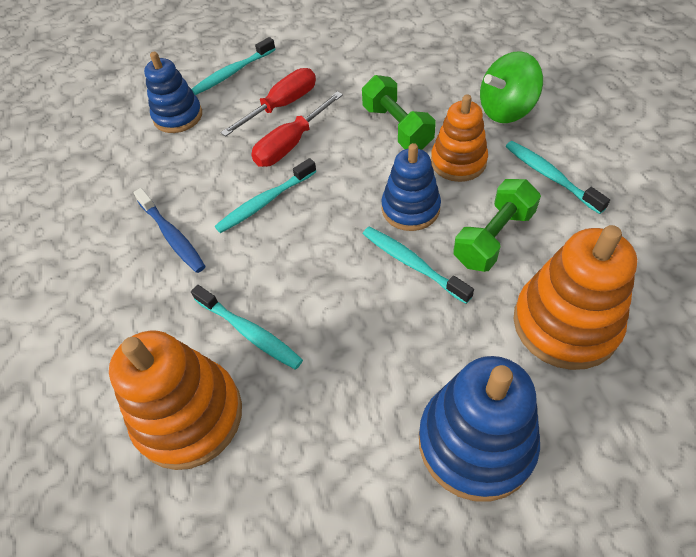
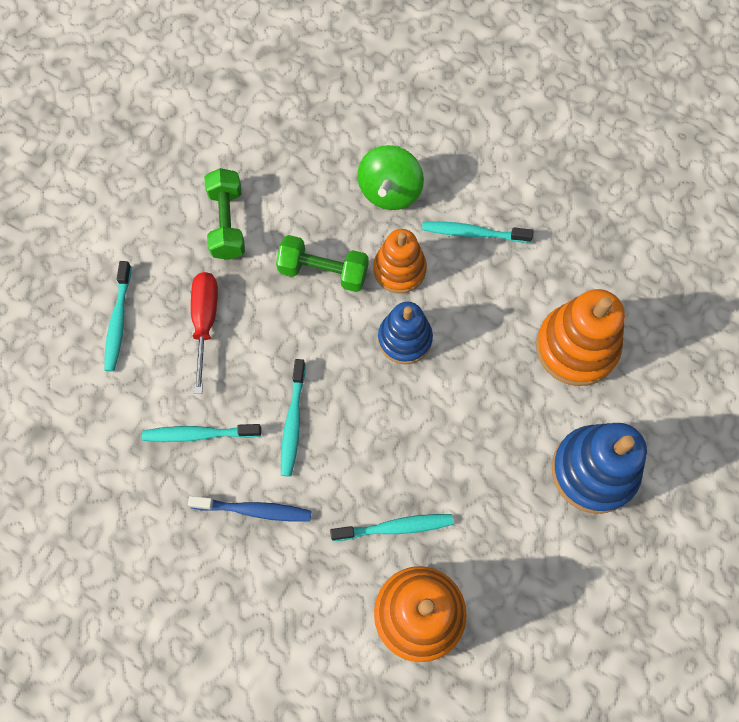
camera: 50 degrees left, 15 degrees up
blue stacking toy [144,52,202,133] -> none
red screwdriver [251,91,343,167] -> none
turquoise toothbrush [363,227,474,304] -> turquoise toothbrush moved to [142,424,261,442]
green dumbbell [453,179,541,272] -> green dumbbell moved to [204,168,245,260]

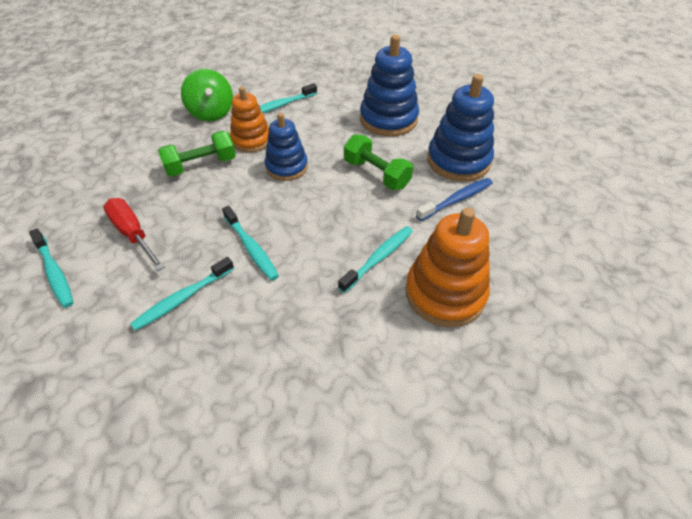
camera: 40 degrees left, 20 degrees down
blue toothbrush [188,496,311,522] -> blue toothbrush moved to [416,178,493,221]
green dumbbell [204,168,245,260] -> green dumbbell moved to [344,135,413,190]
orange stacking toy [536,289,625,386] -> blue stacking toy [360,35,419,137]

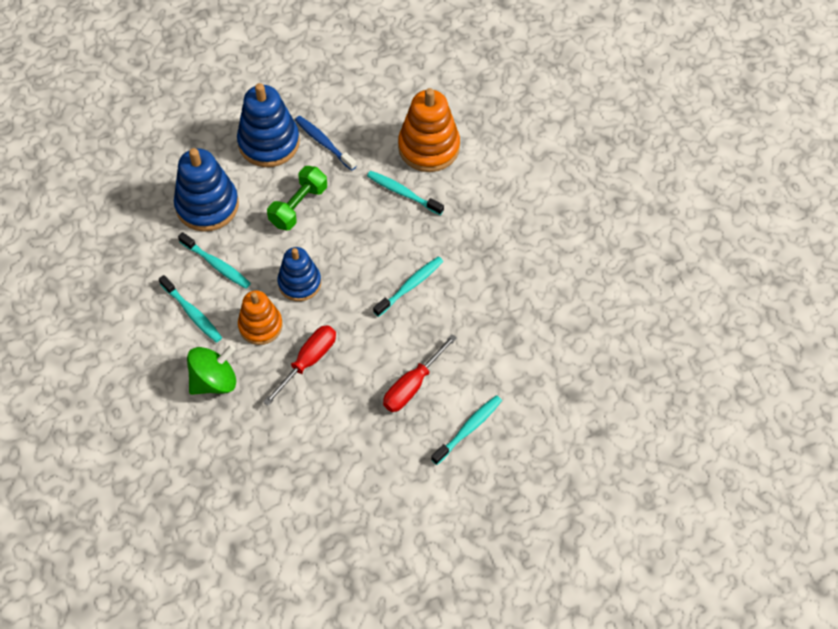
camera: 100 degrees left, 10 degrees up
turquoise toothbrush [130,257,234,331] -> turquoise toothbrush moved to [178,232,251,289]
green dumbbell [158,131,236,177] -> red screwdriver [263,325,336,406]

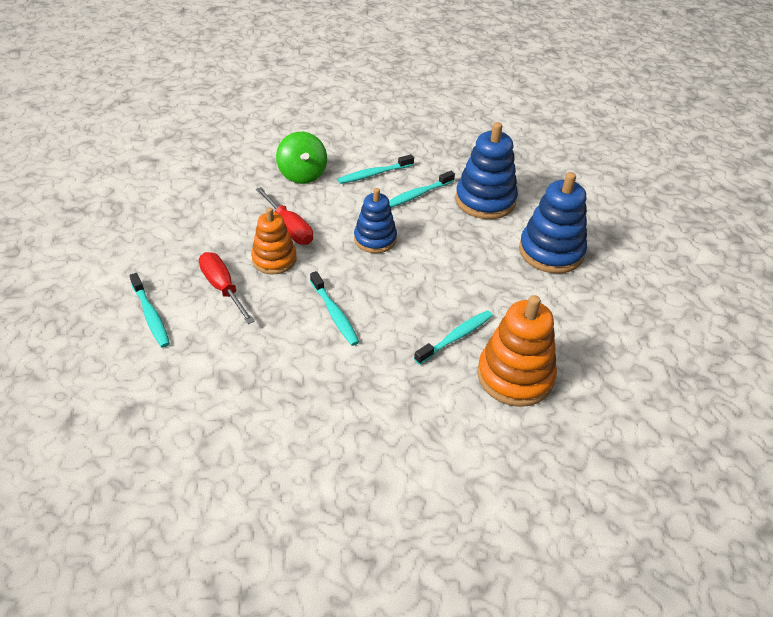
camera: 105 degrees right, 15 degrees down
orange stacking toy [238,291,283,345] -> orange stacking toy moved to [251,208,297,274]
green dumbbell [267,166,327,231] -> none
blue toothbrush [295,116,357,171] -> none

